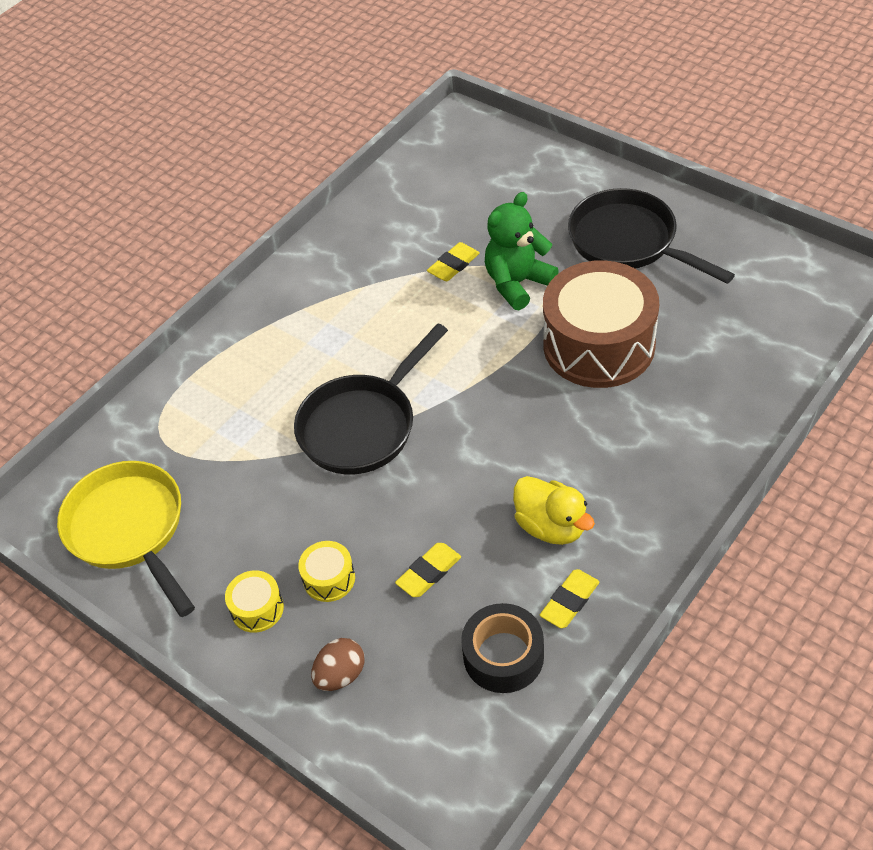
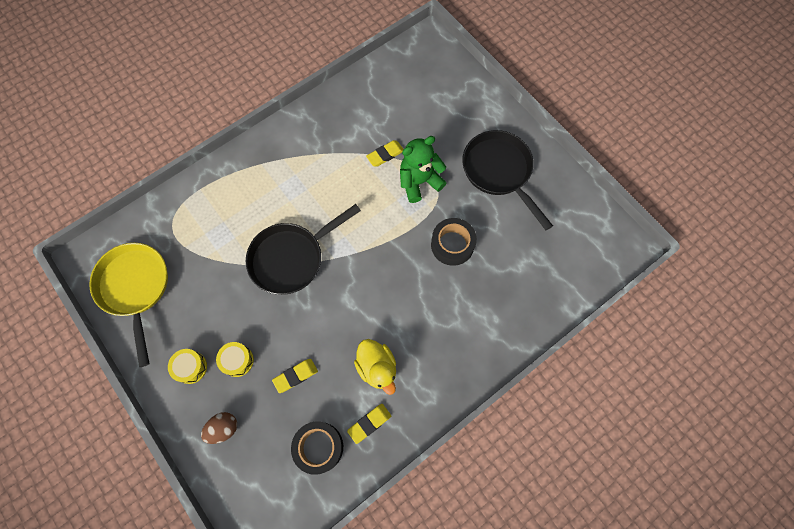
camera: 10 degrees right, 20 degrees up
brown drum [543,260,659,388] -> black tape [431,218,477,266]

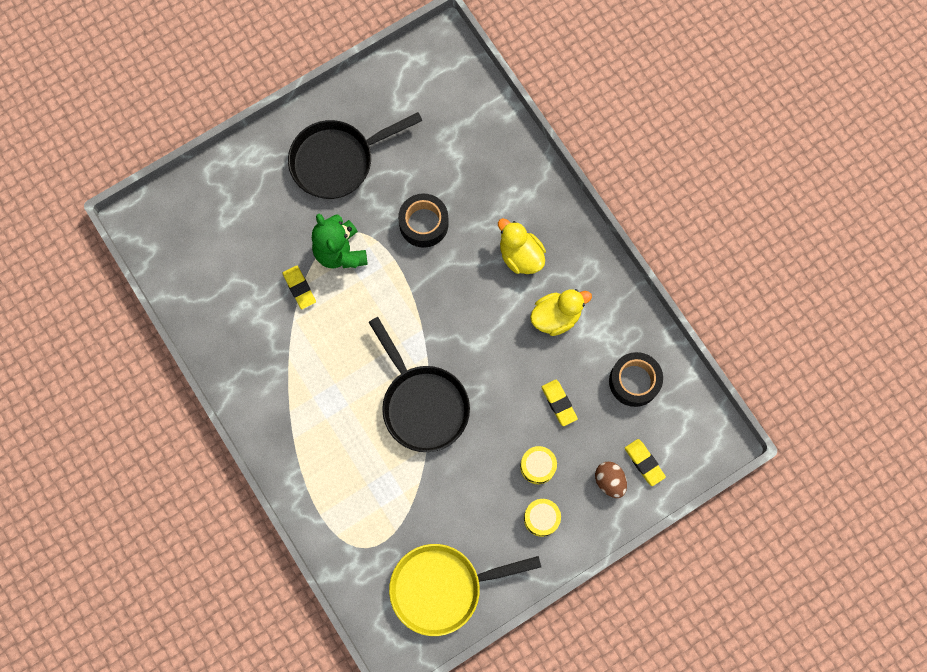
camera: 85 degrees left, 5 degrees up
yellow eraser [347,404,391,444] -> yellow eraser moved to [625,439,666,486]
none -> yellow duck [498,218,546,274]

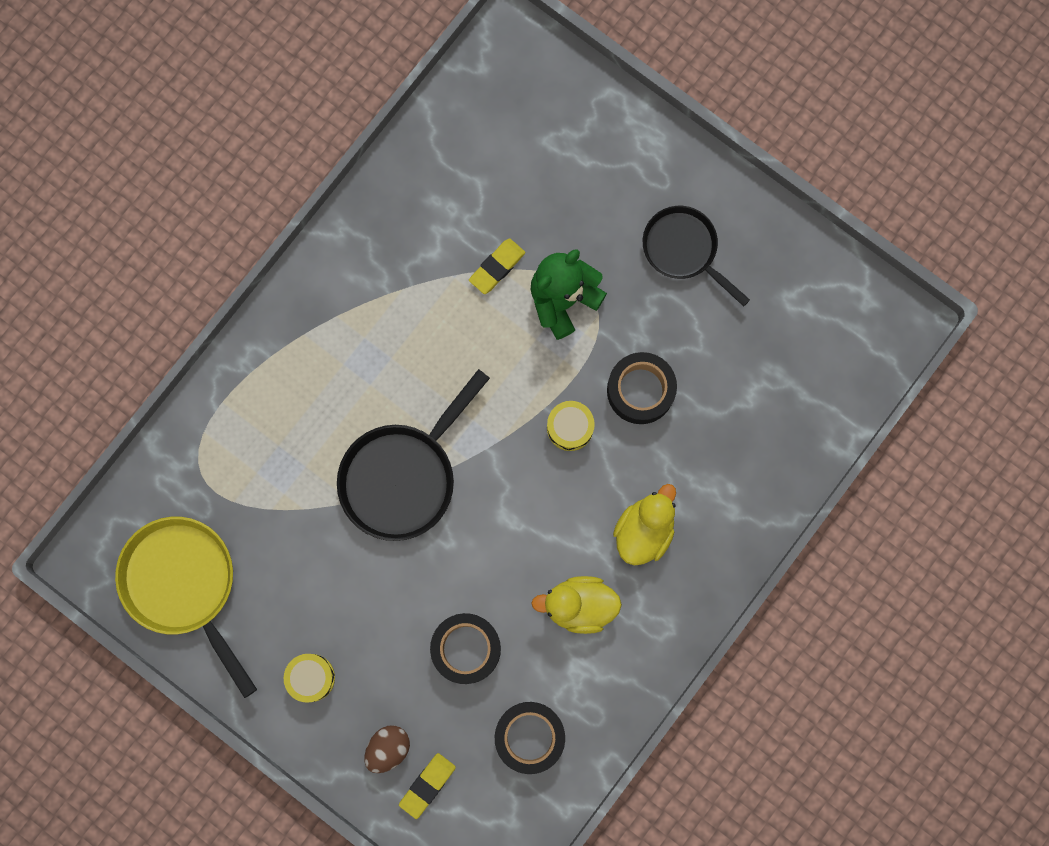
camera: 70 degrees right, 5 degrees up
black pan [288,112,422,199] -> black pan [643,206,750,307], size x0.66
yellow drum [520,446,557,484] -> yellow drum moved to [547,401,595,451]
yellow duck [530,289,592,336] -> yellow duck turned 135 degrees clockwise [531,576,622,634]
yellow eraser [542,380,578,426] -> black tape [430,613,501,684]

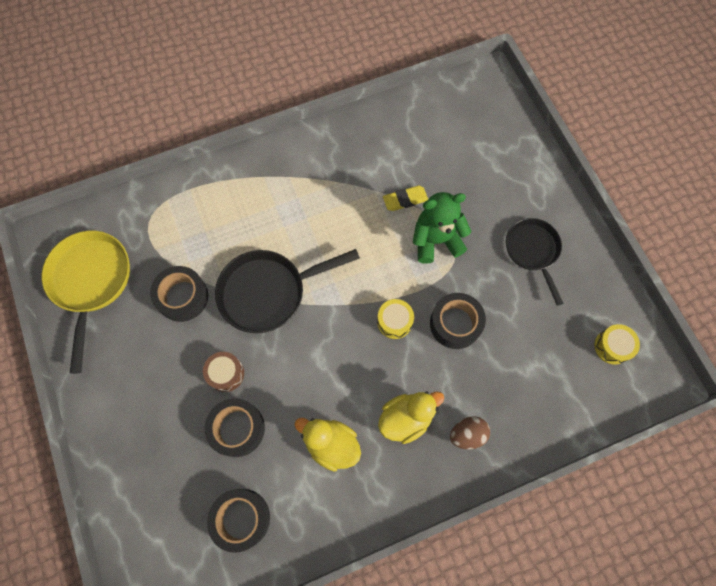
camera: 30 degrees right, 10 degrees down
yellow drum [284,654,335,703] -> yellow drum moved to [594,324,640,365]
brown egg [364,725,410,773] -> brown egg moved to [450,416,490,449]
yellow eraser [399,753,456,819] -> none
none -> black tape [150,266,208,322]
none -> brown drum [203,352,244,392]

